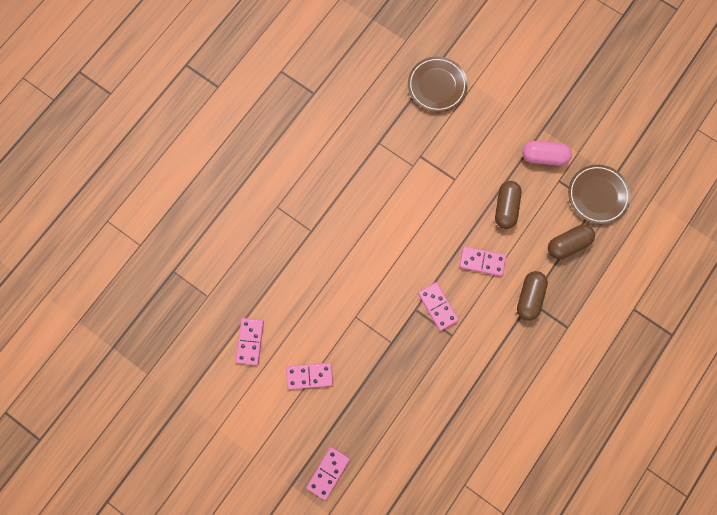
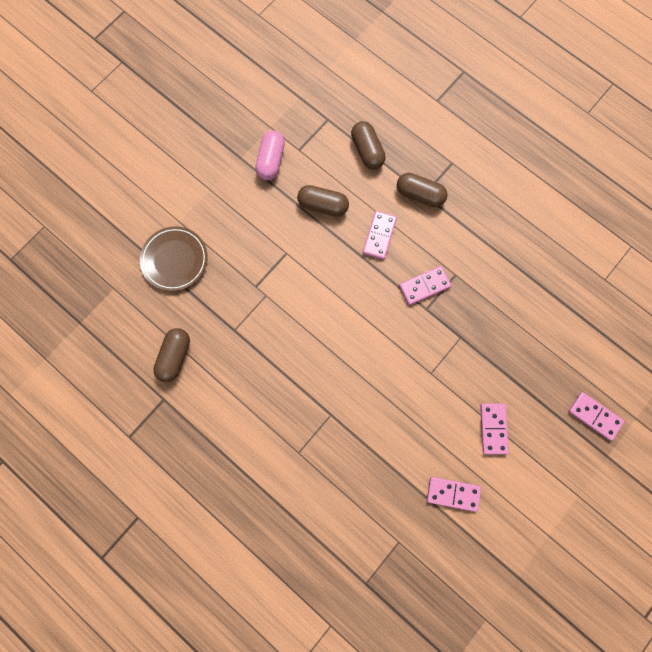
camera: 85 degrees left, 0 degrees up
brown plate [568,164,631,224] -> none
none -> brown capsule [153,328,190,382]

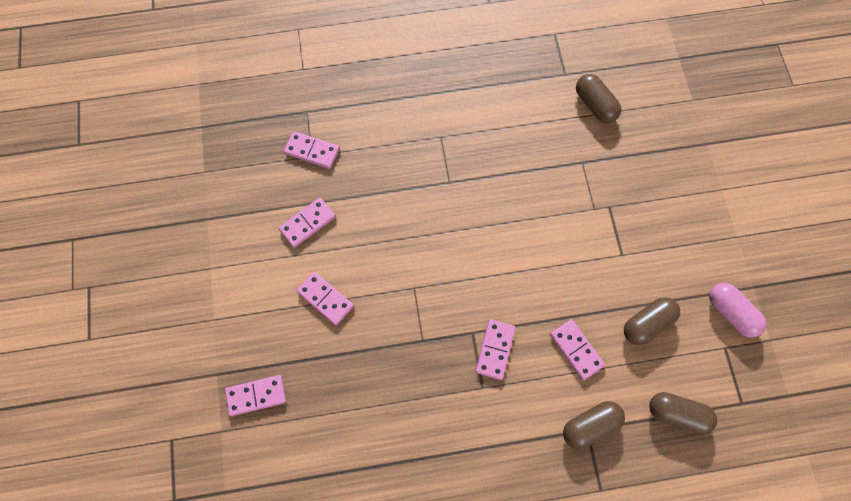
camera: 130 degrees right, 5 degrees down
brown plate [140,226,208,291] -> none
none -> pink domino [284,131,340,169]

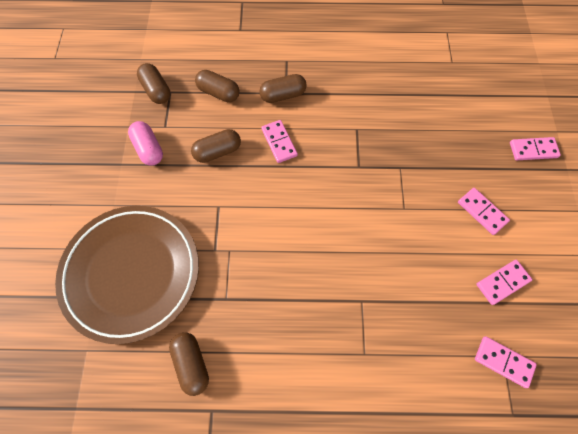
camera: 170 degrees left, 5 degrees down
pink domino [476,319,515,380] -> none
none -> brown plate [55,206,199,344]
none -> brown capsule [137,63,170,104]

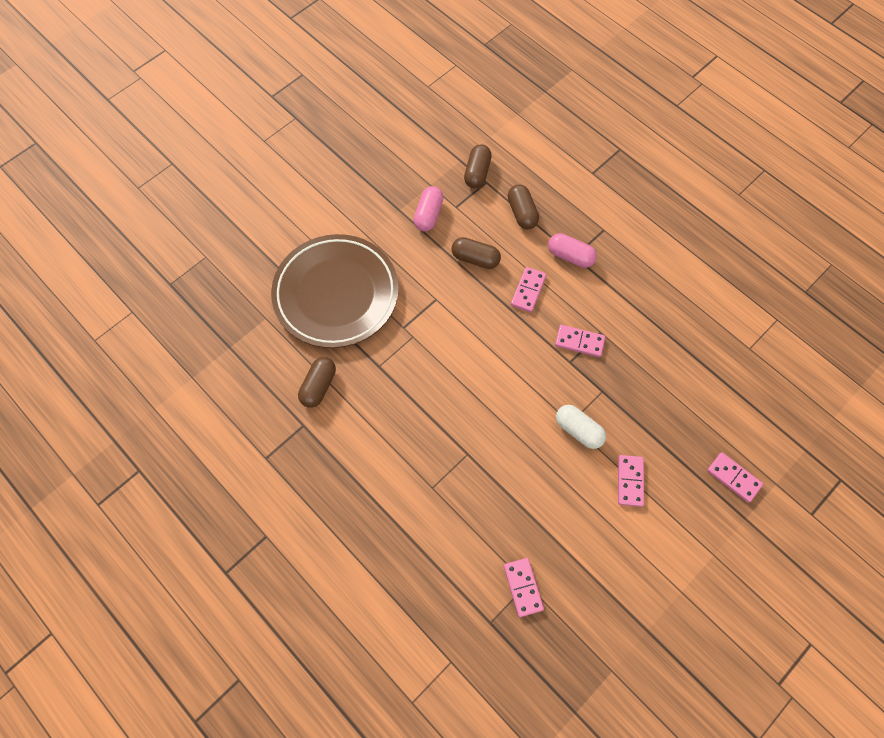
camera: 45 degrees right, 0 degrees up
brown capsule [259,74,307,103] -> pink capsule [548,233,597,268]
pink domino [476,260,533,305] -> pink domino moved to [555,325,605,357]
none -> white capsule [556,405,606,449]

